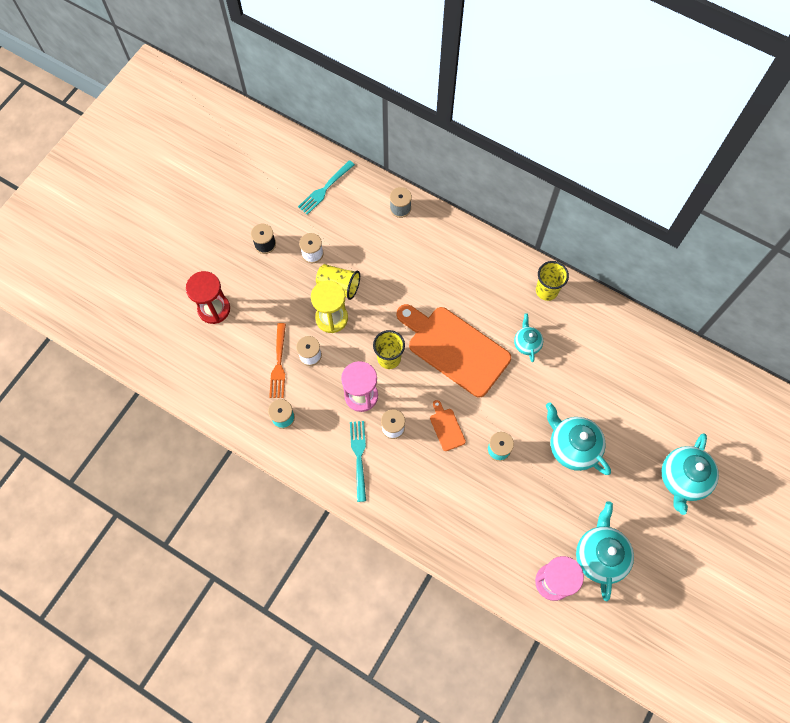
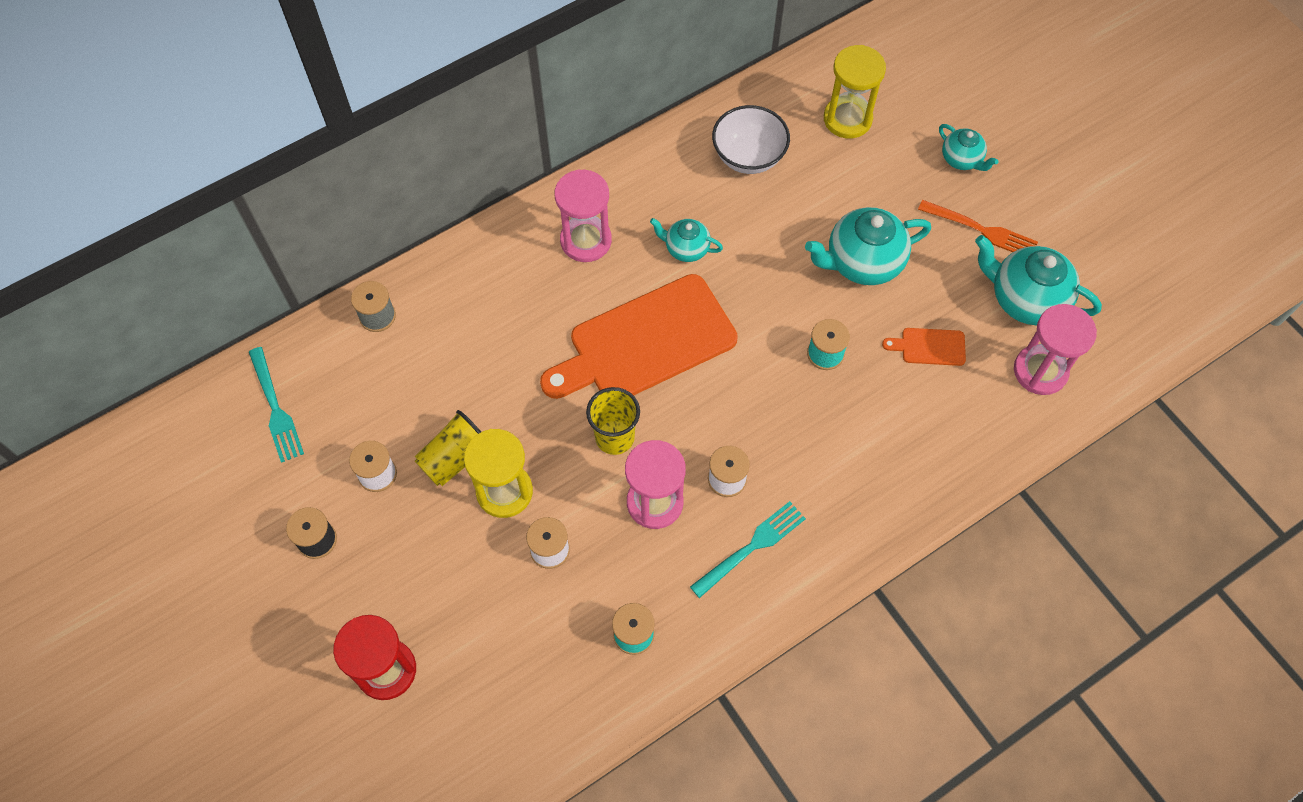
camera: 65 degrees left, 5 degrees down
orange fork [269,323,286,398] -> orange fork moved to [918,200,1038,252]
turquoise fork [350,421,366,502] -> turquoise fork turned 120 degrees clockwise [690,501,806,598]
orange cutting board [430,400,466,451] -> orange cutting board moved to [882,328,966,366]
yellow cup [536,261,569,301] -> none
turquoise teapot [662,434,719,515] -> turquoise teapot [939,124,999,171], size x0.56
none -> pink hourglass [555,169,612,262]
none -> white bowl [712,105,790,174]
none -> yellow hourglass [824,45,886,139]

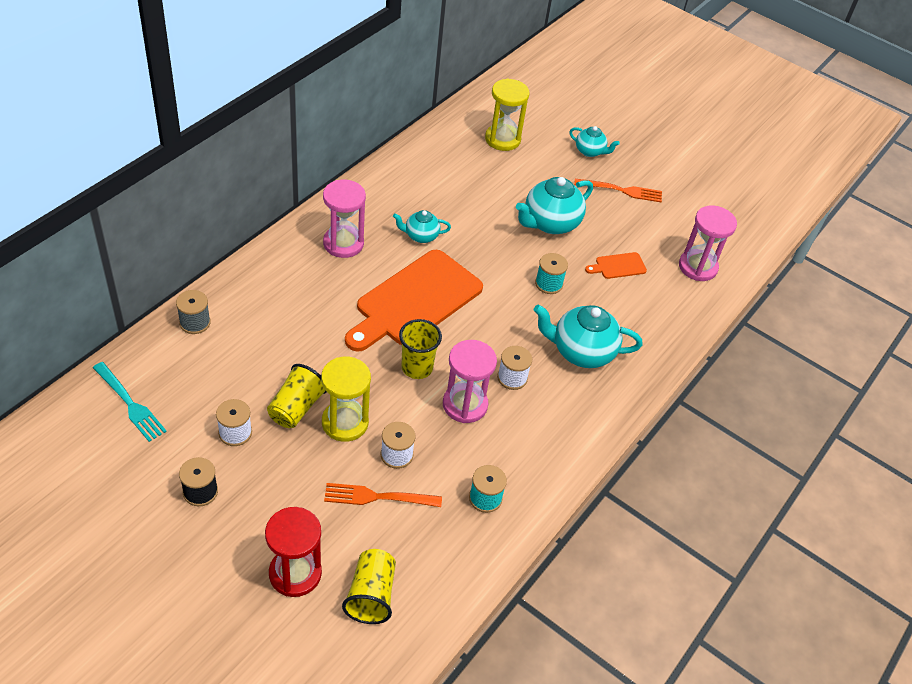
camera: 25 degrees left, 15 degrees down
turquoise fork [690,501,806,598] -> none
white bowl [712,105,790,174] -> none
turquoise teapot [975,235,1102,326] -> turquoise teapot moved to [534,304,642,368]
none -> orange fork [324,483,442,507]
none -> yellow cup [342,549,396,624]

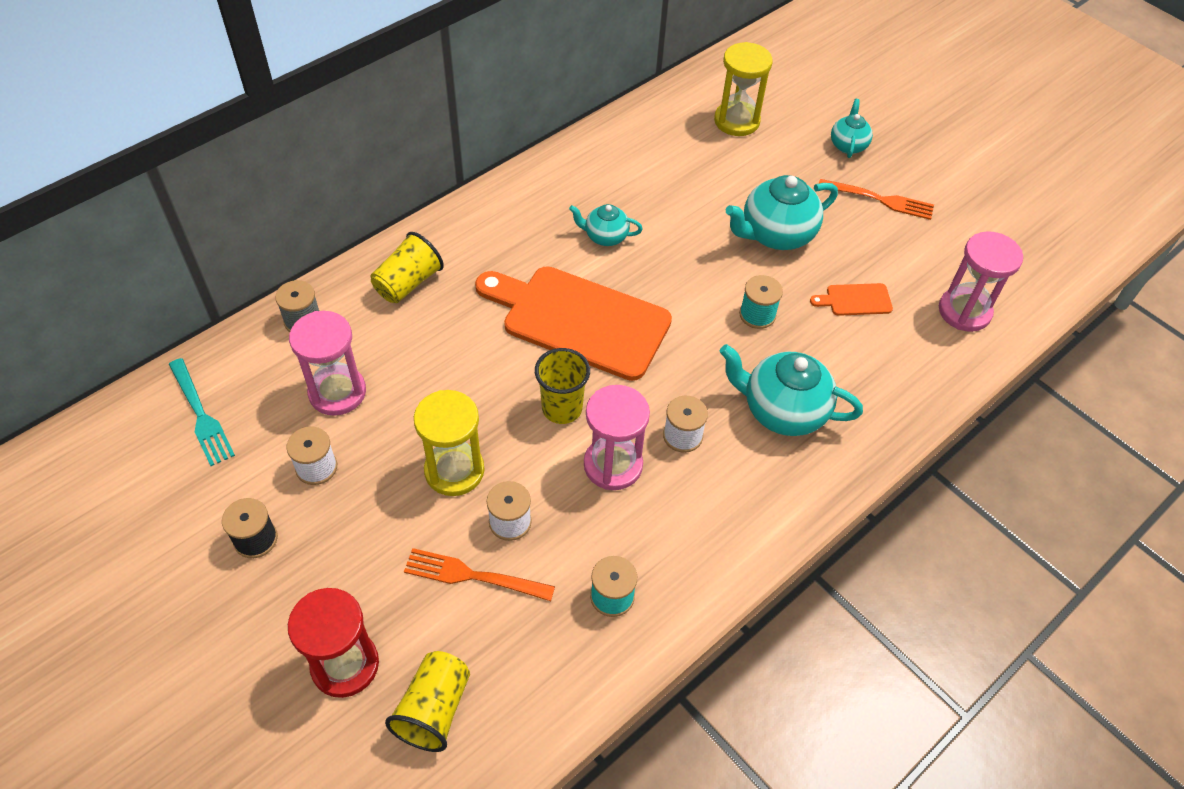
camera: 15 degrees right, 5 degrees up
yellow cup [267,364,326,428] -> yellow cup moved to [371,232,444,303]
pink hourglass [323,180,366,258] -> pink hourglass moved to [289,311,366,416]
orange cutting board [345,250,483,352] -> orange cutting board turned 60 degrees clockwise [475,266,672,381]
turquoise teapot [569,126,620,157] -> turquoise teapot turned 120 degrees counterclockwise [831,99,873,158]

